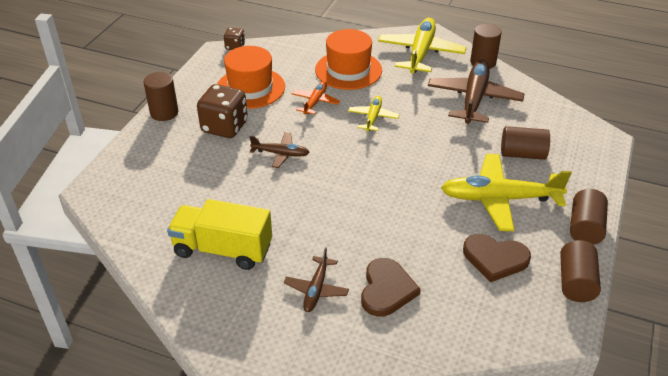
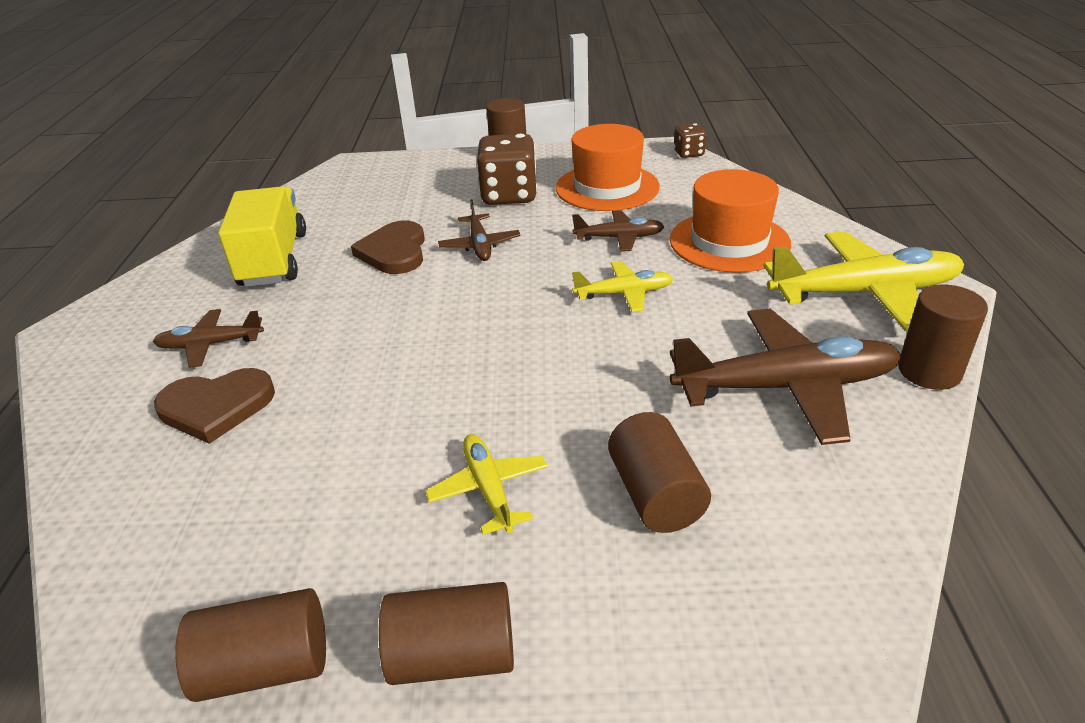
camera: 70 degrees right, 5 degrees down
orange plane [292,81,340,115] -> brown plane [572,210,665,252]
yellow plane [441,154,572,231] -> yellow plane [425,434,548,535], size x0.52
brown heart [463,234,531,282] -> brown heart moved to [351,221,425,274]

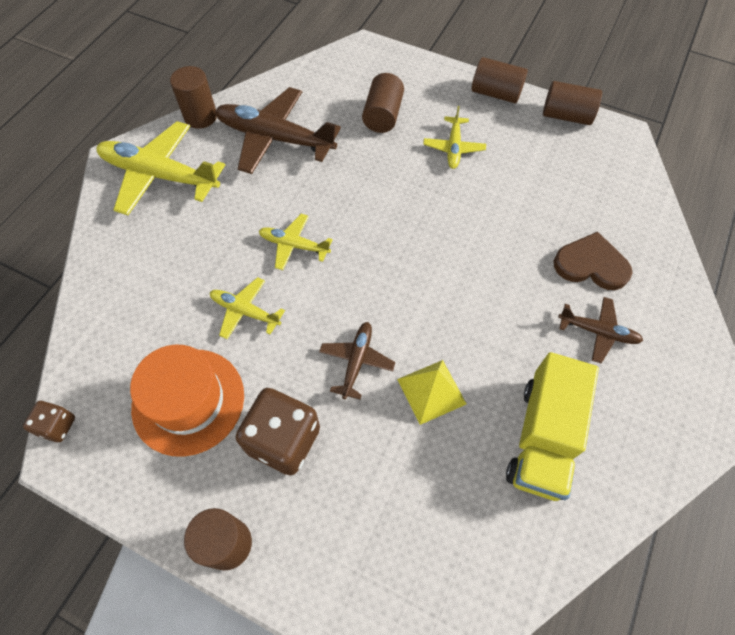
camera: 155 degrees left, 25 degrees up
brown heart [351,221,425,274] -> yellow pyramid [397,360,467,425]
brown plane [572,210,665,252] -> yellow plane [210,277,285,339]
orange hat [670,169,791,273] -> none

